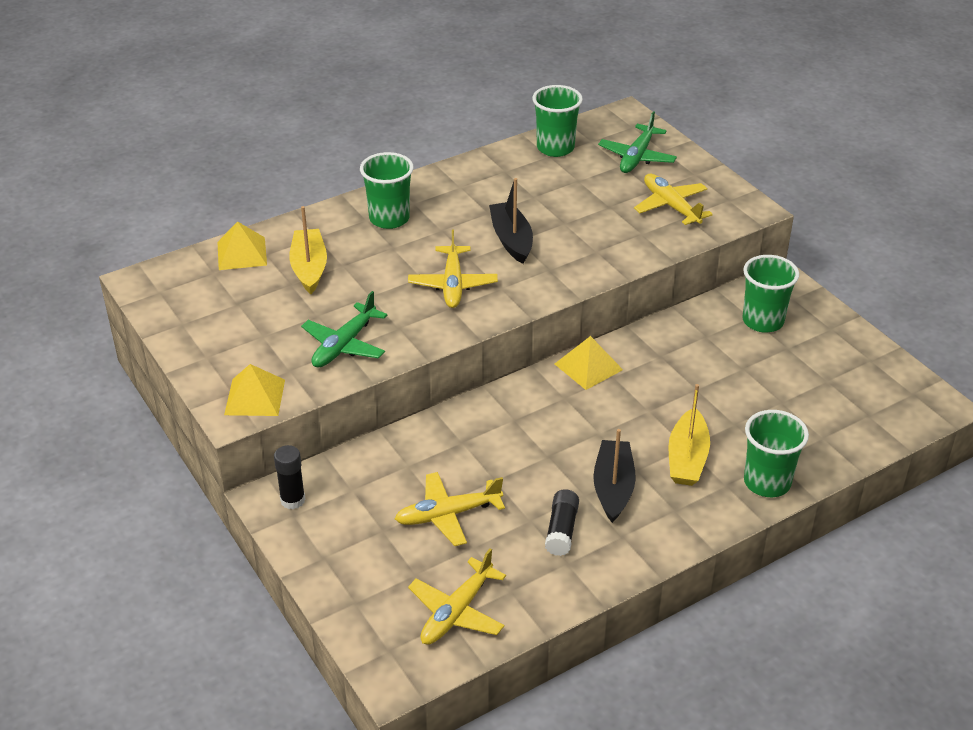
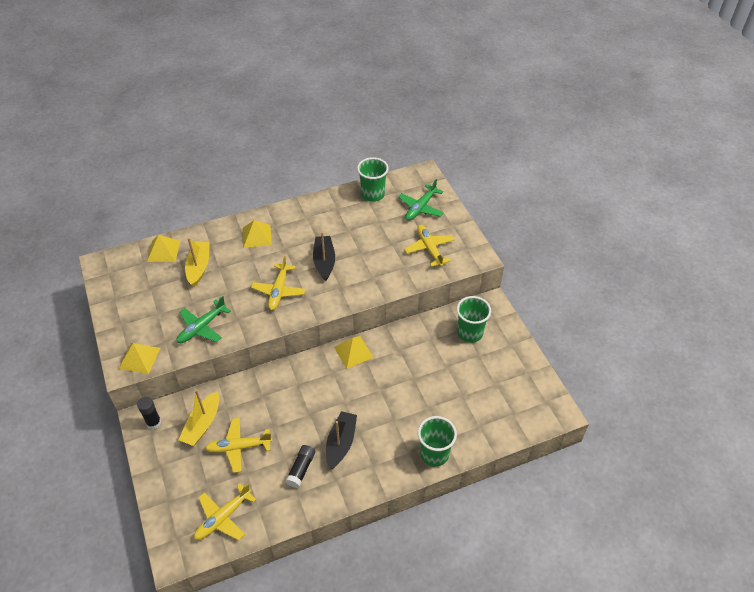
camera: 10 degrees right, 10 degrees up
green cup [360,152,414,229] -> yellow pyramid [243,220,272,248]
yellow boat [668,384,710,486] -> yellow boat moved to [179,390,219,446]

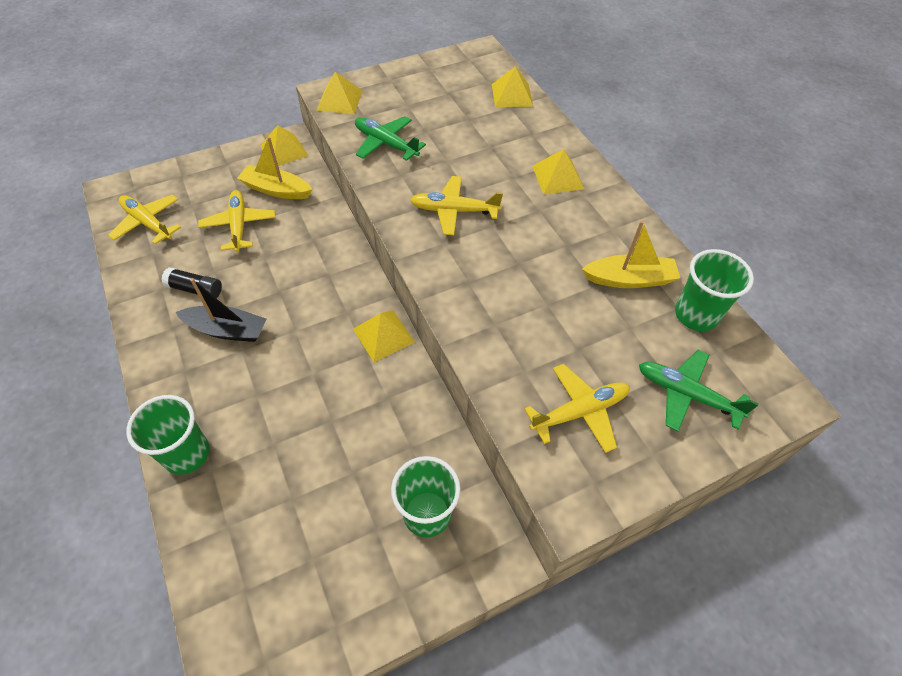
camera: 85 degrees right, 5 degrees up
black glue stick [137,397,161,429] -> yellow pyramid [261,125,309,166]
yellow boat [185,238,210,287] -> yellow boat moved to [582,221,680,288]
black boat [313,232,335,281] -> none

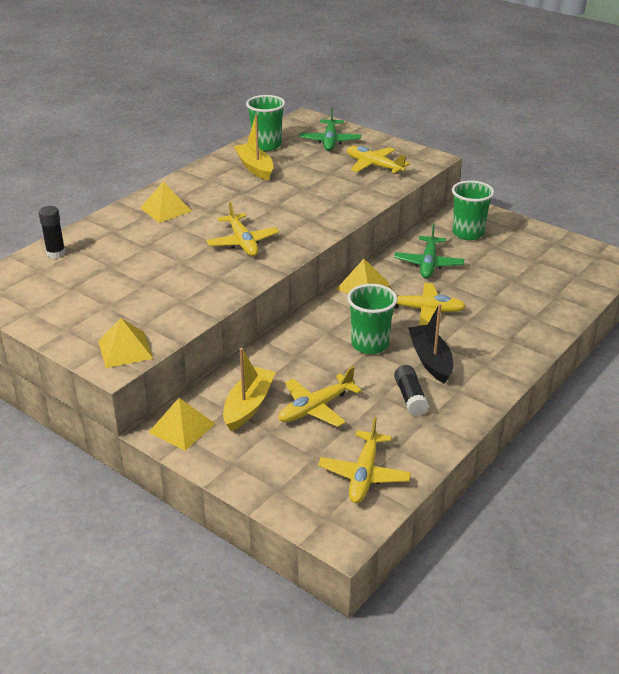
camera: 115 degrees left, 20 degrees down
green cup [126,395,210,475] -> green cup moved to [347,284,398,354]
yellow boat [237,137,313,199] -> yellow boat turned 150 degrees counterclockwise [223,348,276,431]
green plane [355,116,426,161] -> green plane moved to [394,224,464,279]
yellow pyramid [492,66,533,107] -> black glue stick [38,206,66,258]
none -> yellow plane [383,283,466,326]

